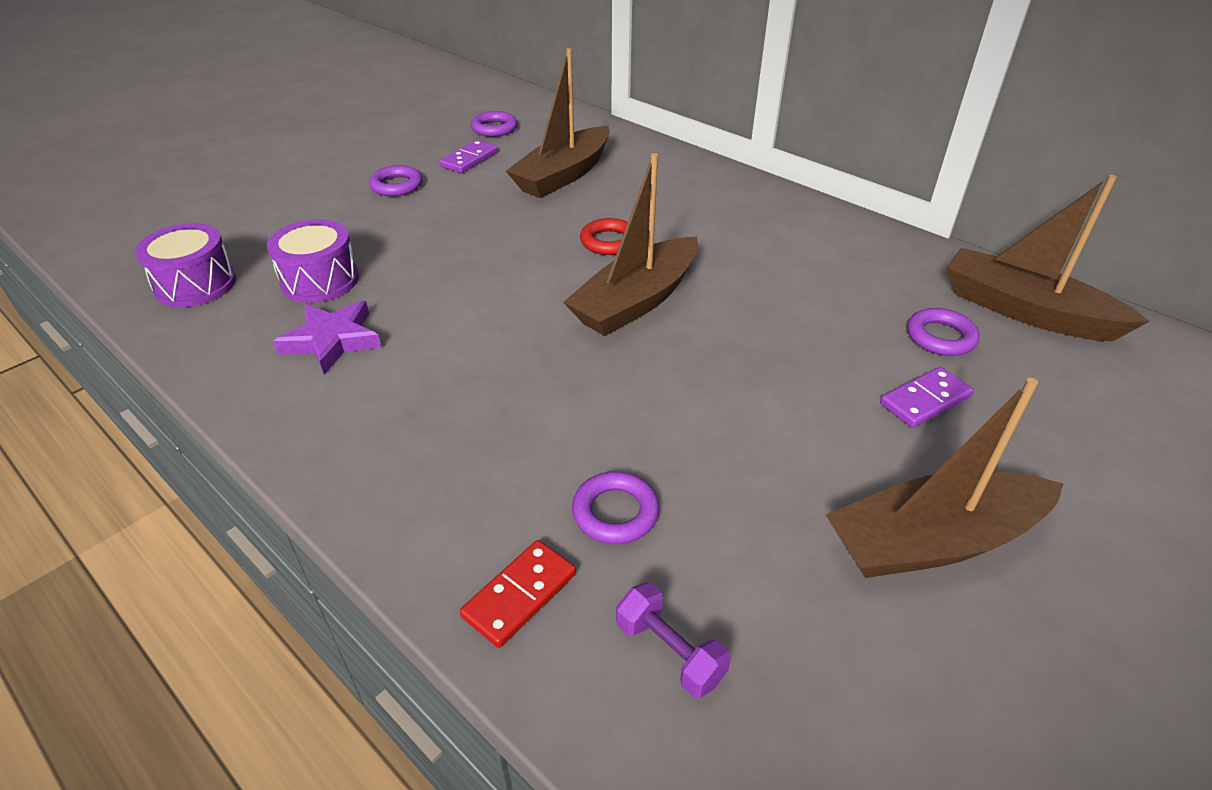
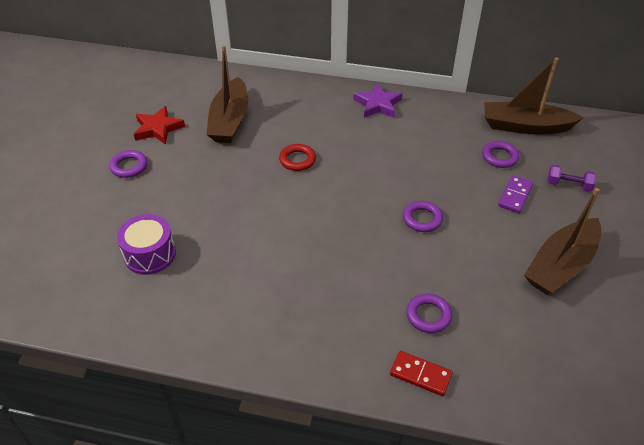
camera: 30 degrees left, 5 degrees up
purple drum [135,223,236,307] -> none
purple star [273,301,382,375] -> purple star moved to [353,83,403,118]
purple domino [440,140,498,173] -> red star [134,106,185,145]
red domino [460,540,576,648] -> red domino turned 75 degrees counterclockwise [390,351,453,396]
purple ring [471,111,517,137] -> purple ring moved to [403,201,443,232]
brown boat [563,153,698,336] -> none
purple dumbbell [616,582,731,698] -> purple dumbbell moved to [547,165,597,192]

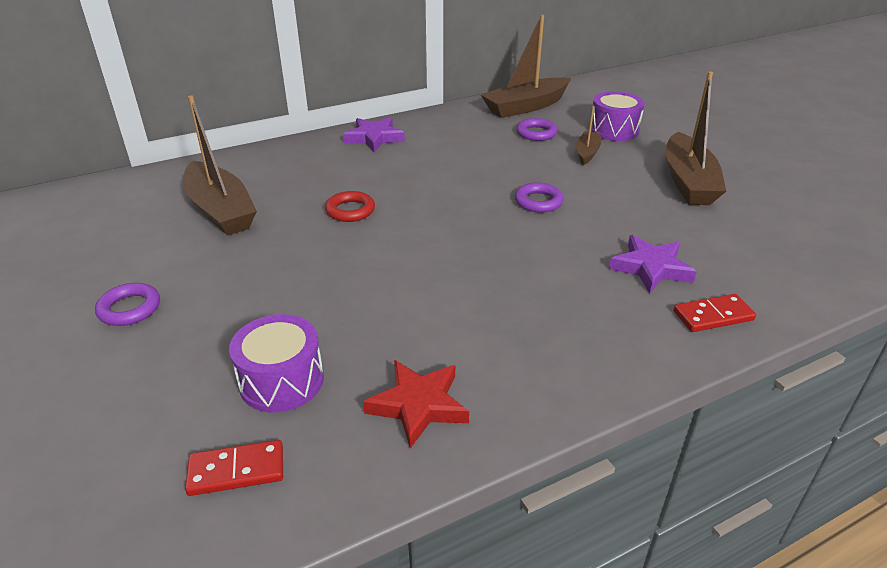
camera: 40 degrees left, 10 degrees down
red star [134,106,185,145] -> red star moved to [363,360,469,448]
purple ring [406,294,452,333] -> purple star [609,235,697,294]
purple domino [498,176,533,213] -> brown boat [576,106,601,165]
purple dumbbell [547,165,597,192] -> purple drum [592,91,645,141]
none -> red domino [185,440,283,496]

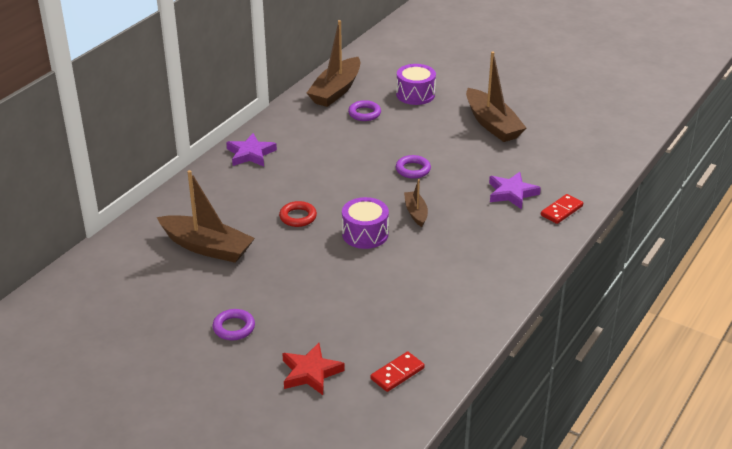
camera: 30 degrees left, 0 degrees up
purple drum [229,314,324,412] -> purple drum moved to [342,197,389,249]
red star [363,360,469,448] -> red star moved to [282,343,345,395]
brown boat [576,106,601,165] -> brown boat moved to [404,179,428,227]

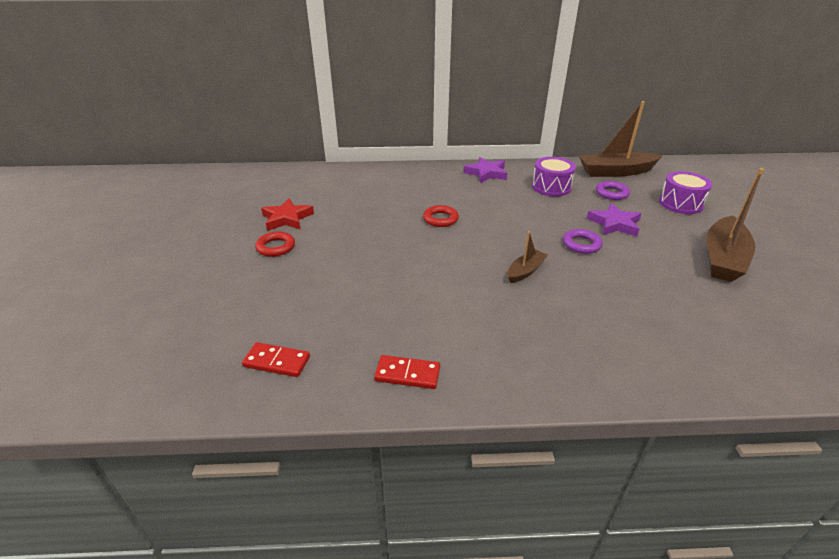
camera: 55 degrees right, 0 degrees up
brown boat [157,170,255,263] -> none
purple ring [212,309,255,340] -> red ring [255,231,295,257]
red star [282,343,345,395] -> red star moved to [261,198,314,231]
purple drum [342,197,389,249] -> purple drum moved to [532,157,576,197]
purple star [489,172,541,209] -> purple star moved to [586,203,642,237]
red domino [541,194,583,224] -> red domino moved to [374,355,440,389]

